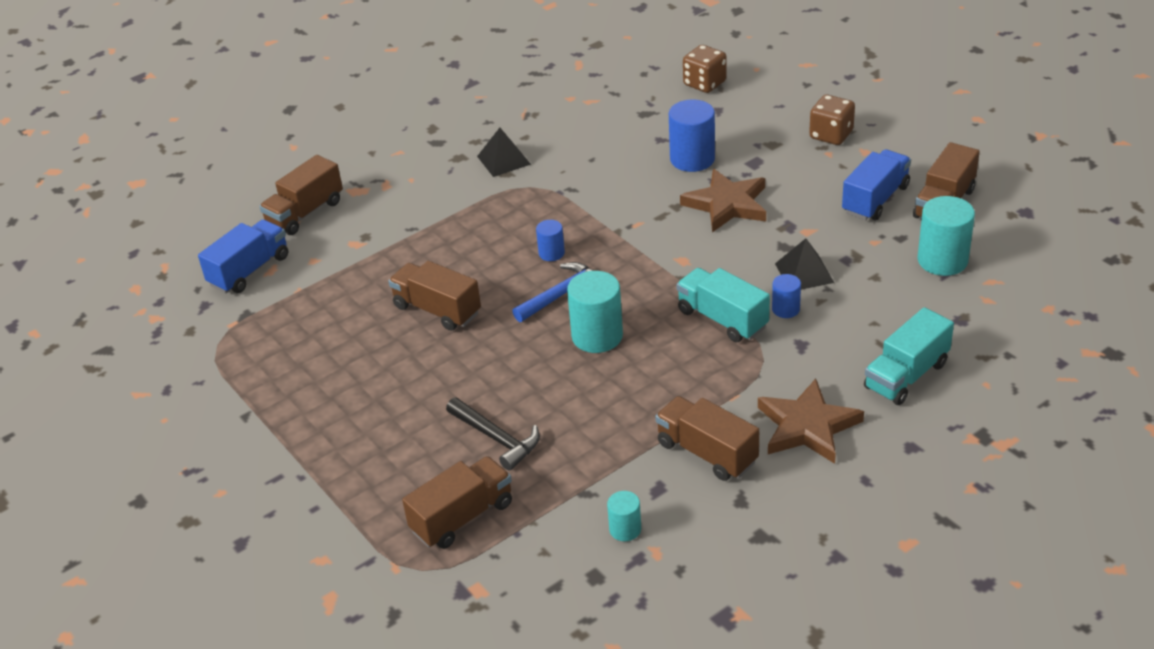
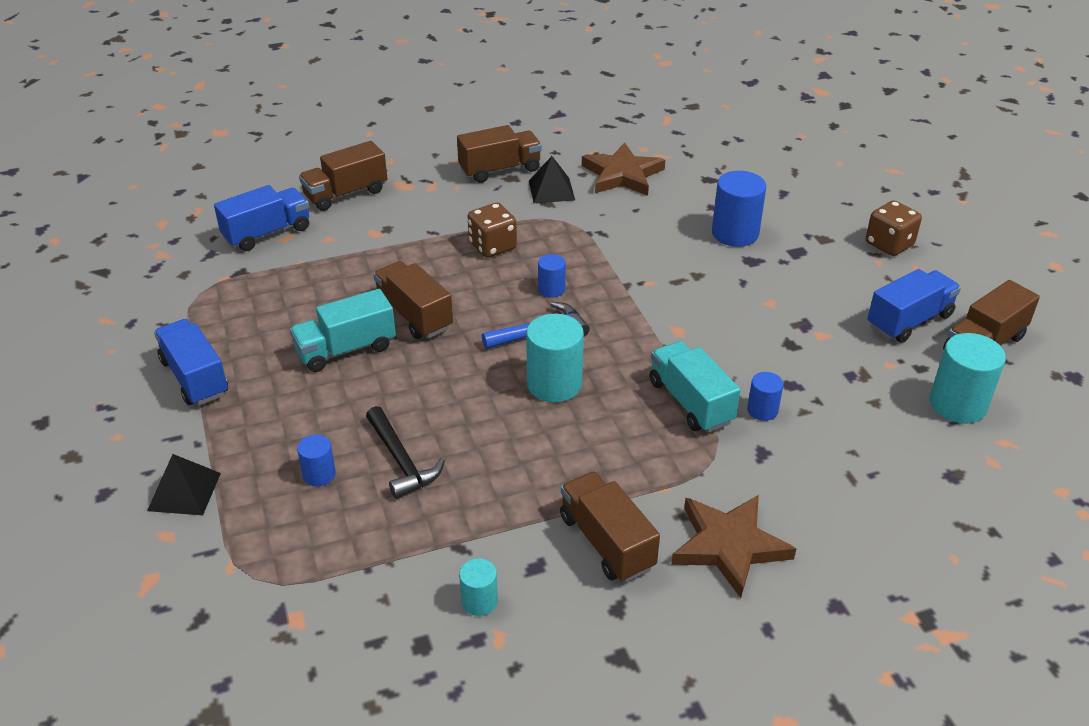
camera: 15 degrees right, 0 degrees up
brown truck [402,456,512,549] -> brown truck moved to [457,125,542,183]
brown star [680,169,766,232] -> brown star moved to [582,142,665,196]
brown dice [683,45,727,93] -> brown dice moved to [468,203,517,258]
black pyramid [775,238,834,290] -> black pyramid moved to [147,454,221,515]
turquoise truck [864,307,954,405] -> turquoise truck moved to [290,289,396,372]
none -> blue truck [154,319,228,406]
none -> blue cylinder [297,435,336,486]

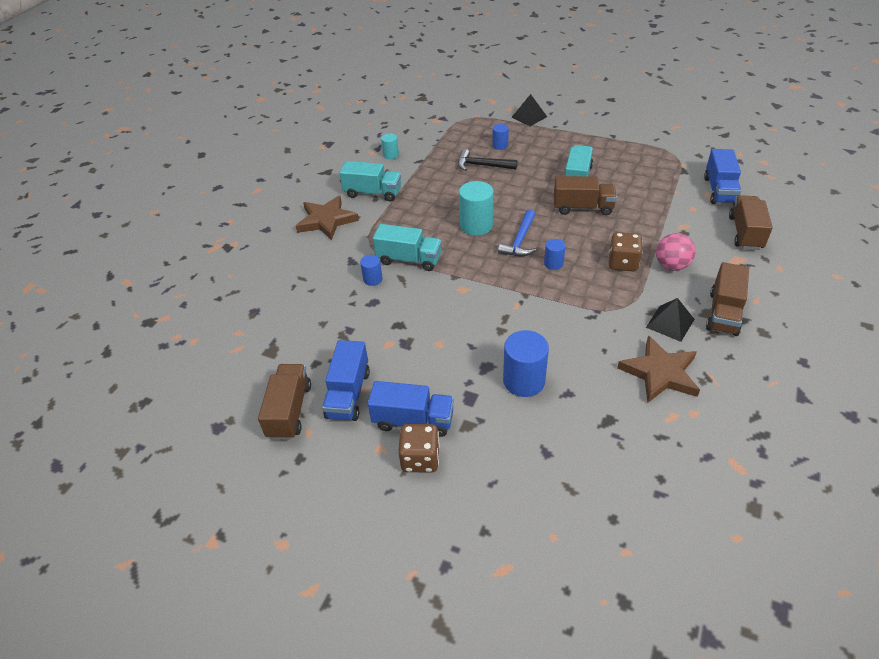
camera: 135 degrees right, 5 degrees up
blue truck [154,319,228,406] -> blue truck moved to [368,381,454,437]
brown truck [560,471,660,582] -> turquoise truck [339,161,401,202]
turquoise cylinder [930,333,1006,423] -> none
none -> pink ball [656,233,696,271]

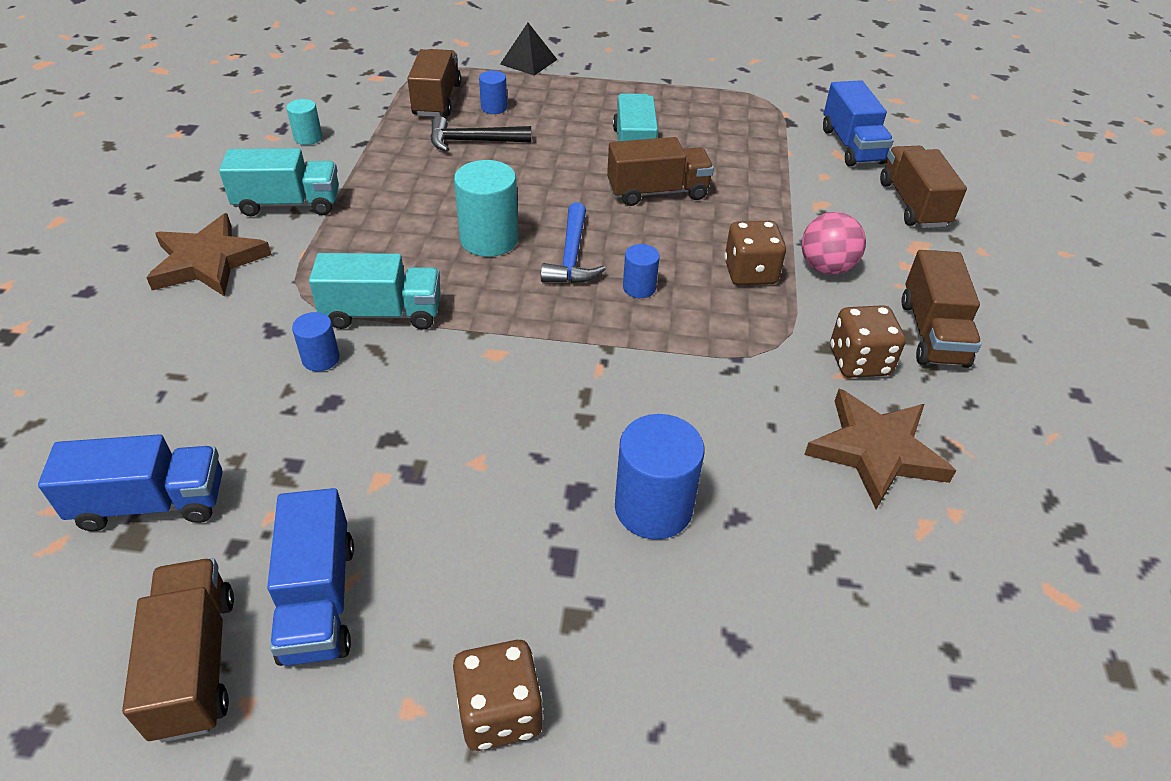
camera: 20 degrees left, 0 degrees up
blue truck [368,381,454,437] -> blue truck moved to [38,434,223,531]
black pyramid [646,298,695,342] -> brown dice [830,305,906,378]
none -> brown truck [407,49,461,117]

